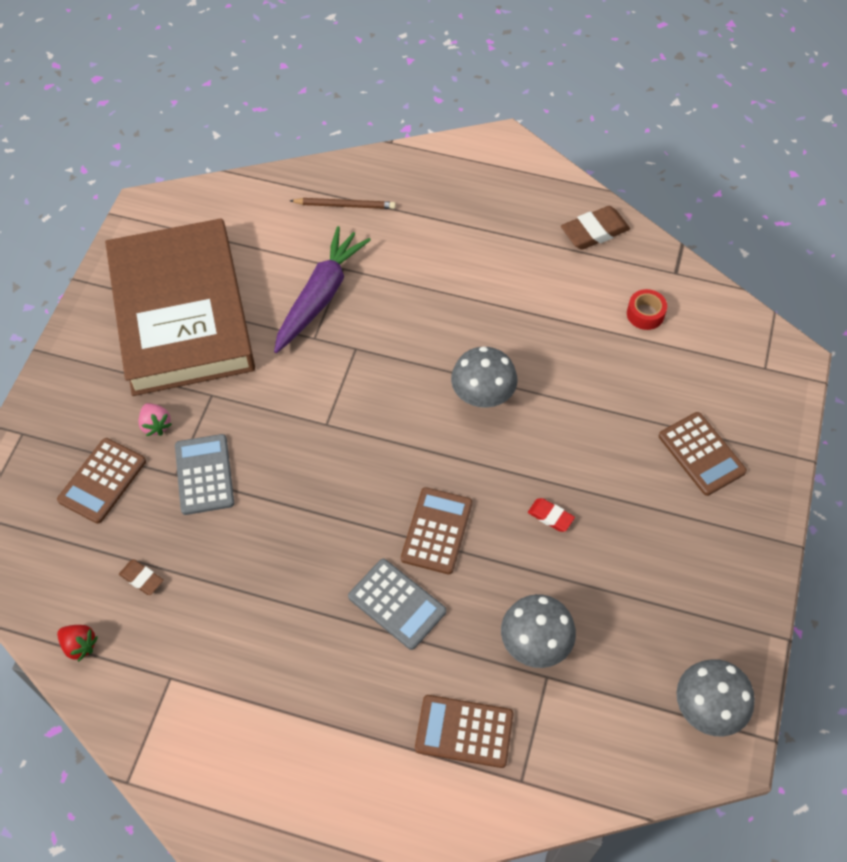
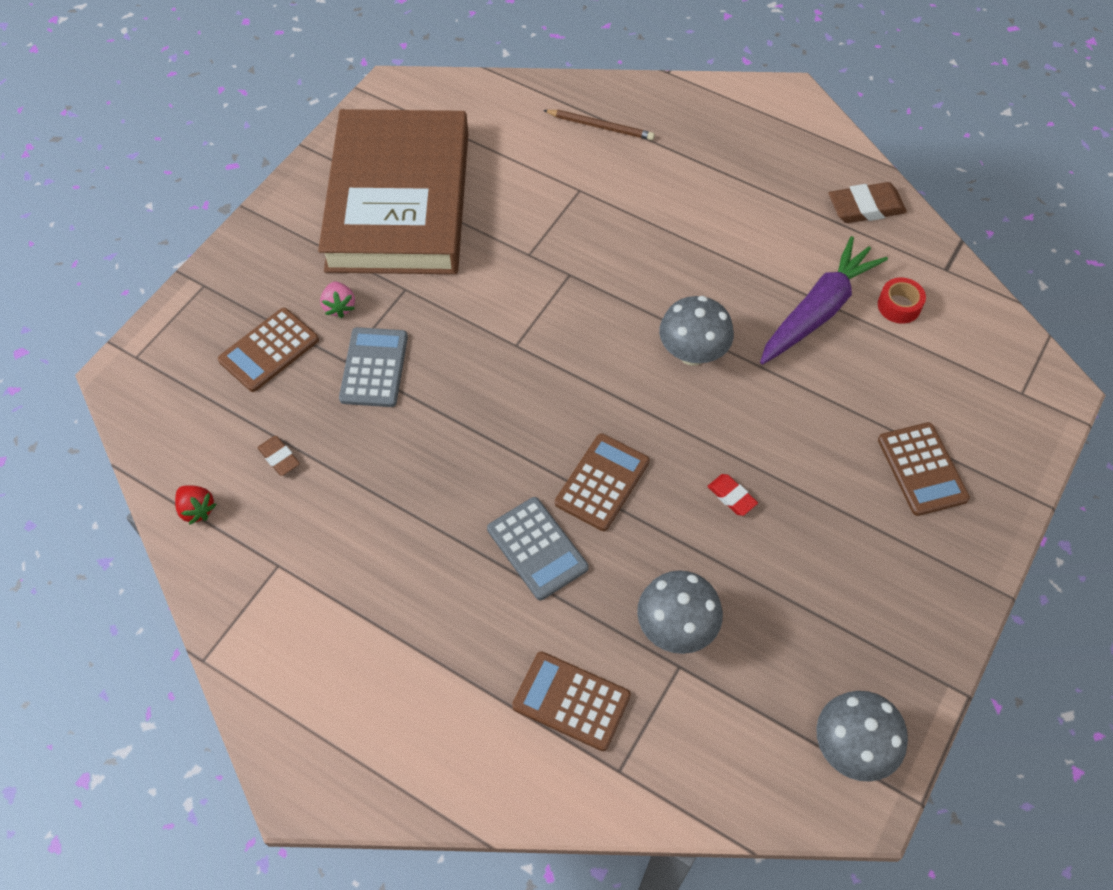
camera: 15 degrees right, 0 degrees up
purple carrot [274,226,371,353] -> purple carrot moved to [760,236,888,364]

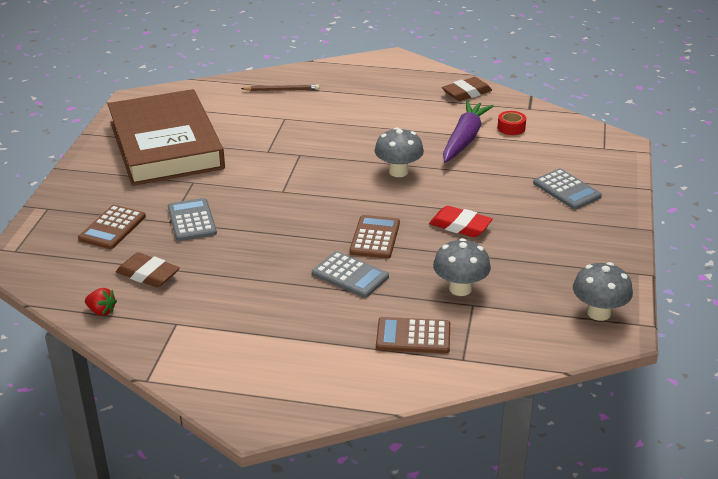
camera: 20 degrees left, 25 degrees down
brown eraser [257,436,300,476] -> brown eraser [116,252,180,288], size x1.76
pink strawberry [320,281,355,318] -> none
red eraser [707,474,758,516] -> red eraser [429,206,493,237], size x1.76
brown calculator [878,422,970,516] -> grey calculator [533,169,602,209]

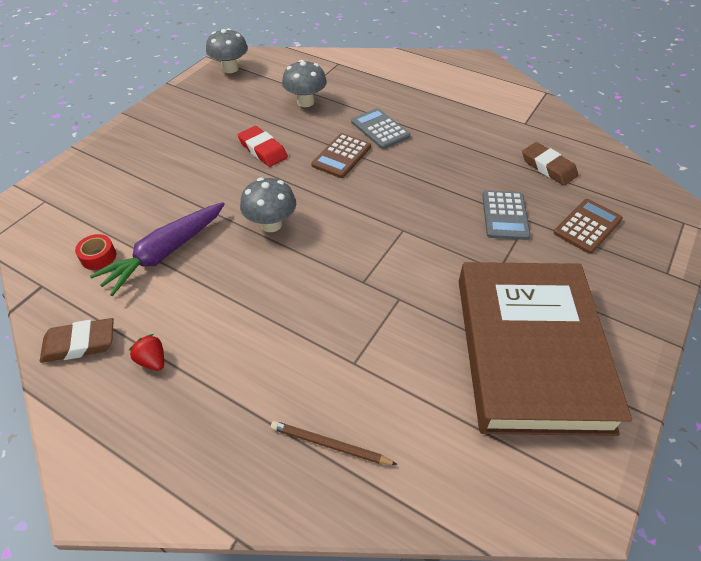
camera: 160 degrees left, 15 degrees up
red strawberry [85,288,117,316] -> red strawberry moved to [129,334,164,371]
brown calculator [376,317,450,354] -> none
grey calculator [533,169,602,209] -> none

